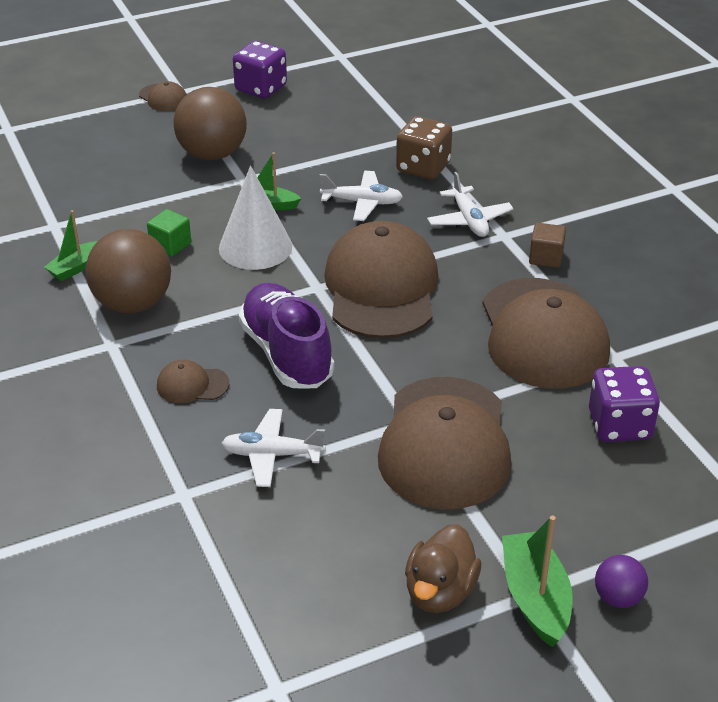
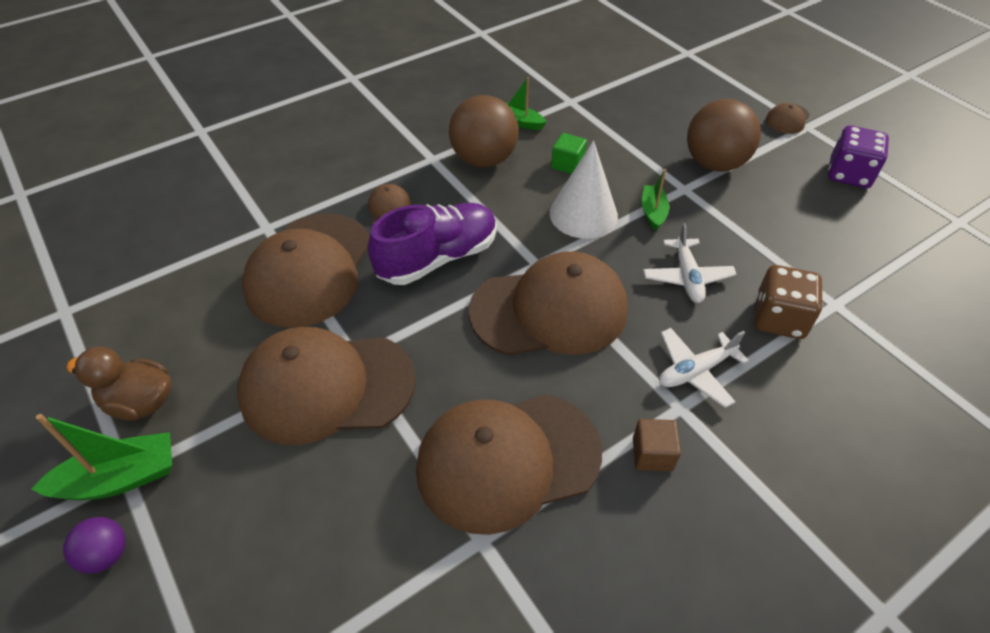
camera: 80 degrees right, 10 degrees up
white plane [221,409,326,487] -> brown cap [242,213,370,328]
purple dice [589,366,660,442] -> none

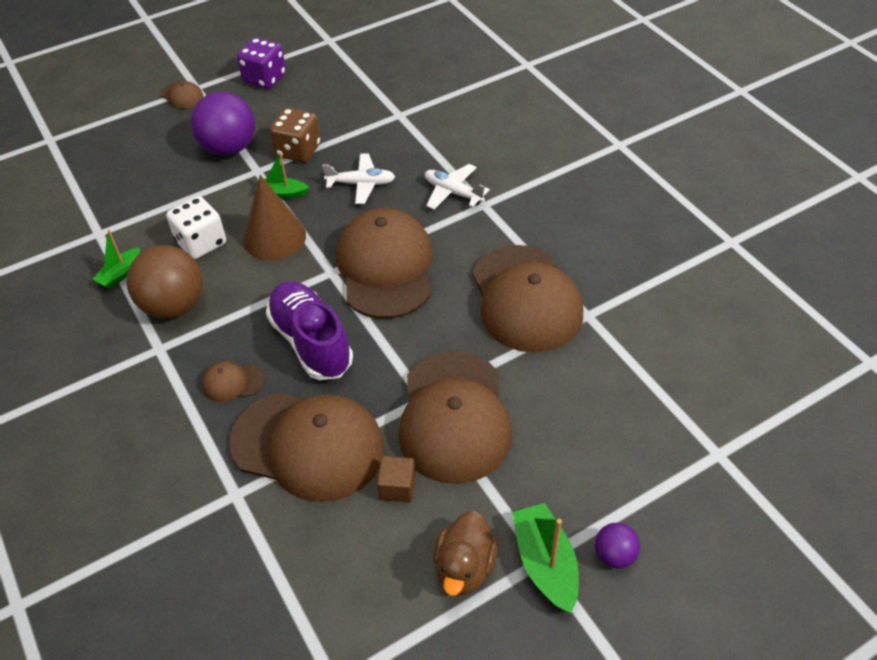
camera: 85 degrees left, 0 degrees up
white cone [550,140,618,239] -> brown cone [243,175,306,261]
green cube [551,133,587,174] -> white dice [166,196,226,259]
brown cube [633,419,681,472] -> brown cube moved to [377,456,416,502]
white plane [659,328,749,408] -> white plane turned 150 degrees clockwise [425,164,490,210]
brown ball [687,99,761,172] -> purple ball [191,92,255,156]
brown dice [754,265,822,339] -> brown dice moved to [270,108,321,163]

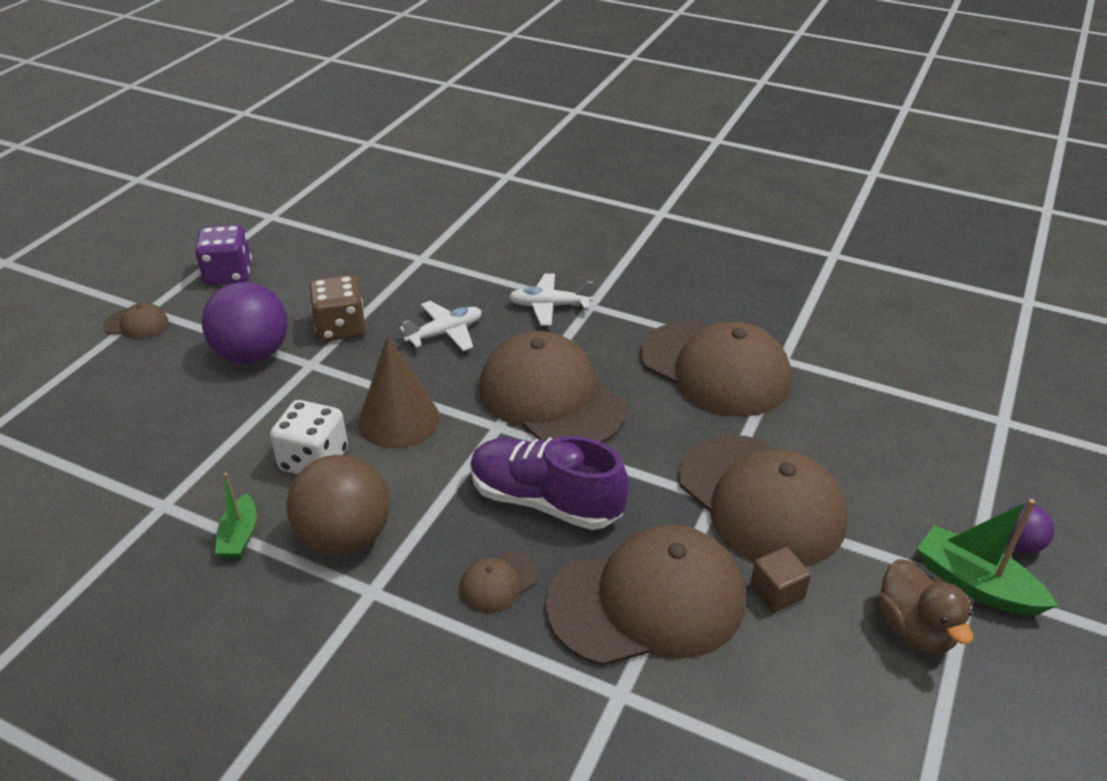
camera: 35 degrees left, 10 degrees down
green boat [256,152,309,199] -> none

